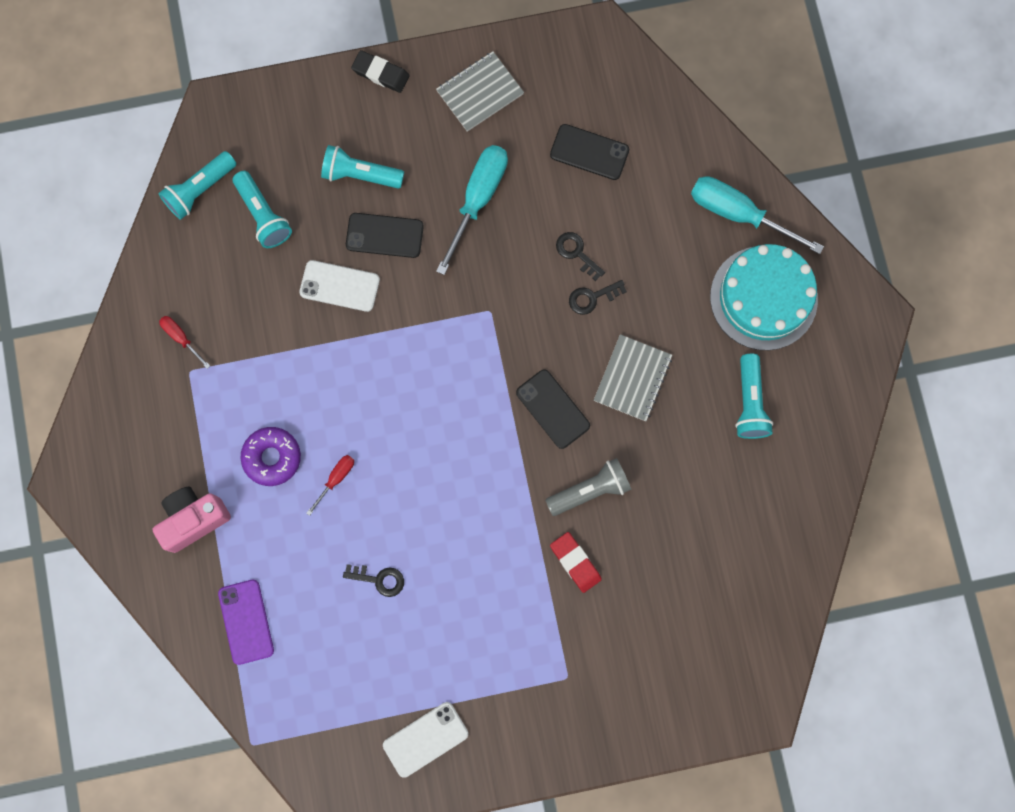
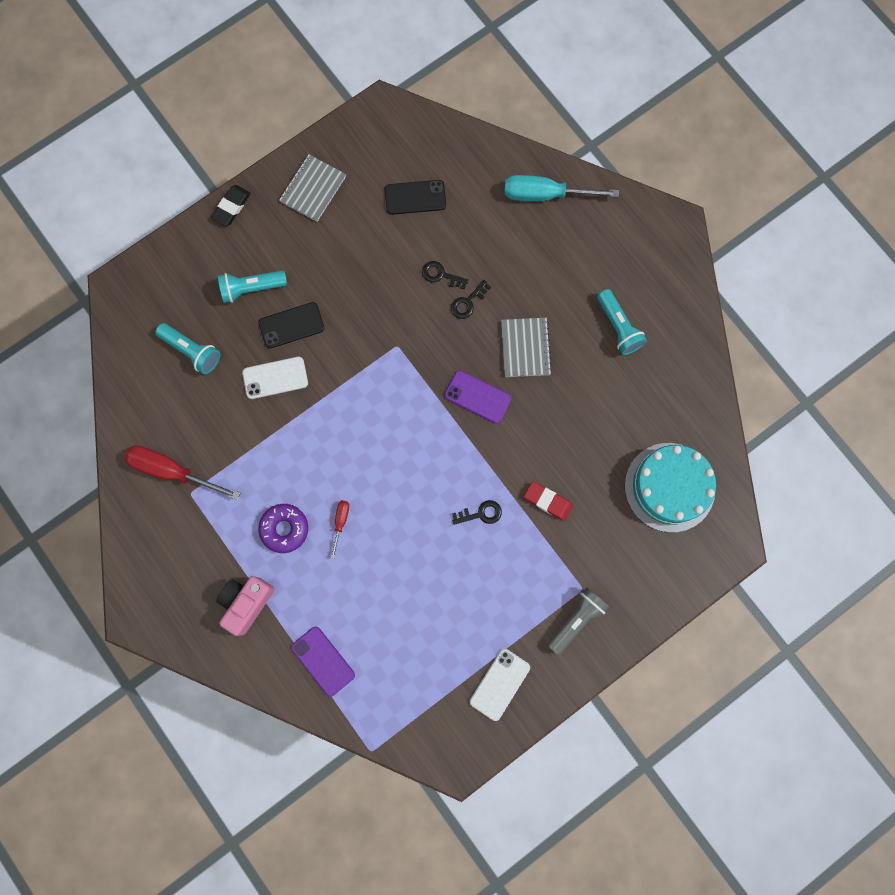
camera: 25 degrees left, 0 degrees up
turquoise flashlight [158,151,236,220] -> none
red screwdriver [159,316,210,369] -> red screwdriver [124,446,240,500], size x2.07
black key [343,564,404,597] -> black key moved to [452,500,502,525]
black eraser [351,50,410,93] -> black eraser turned 60 degrees counterclockwise [211,185,251,226]
turquoise screwdriver [436,145,508,275] -> none
black phone [516,370,590,449] -> purple phone [445,370,512,423]
grey flashlight [545,458,631,516] -> grey flashlight moved to [547,587,609,655]
turquoise cake [710,244,818,350] -> turquoise cake moved to [625,443,716,532]

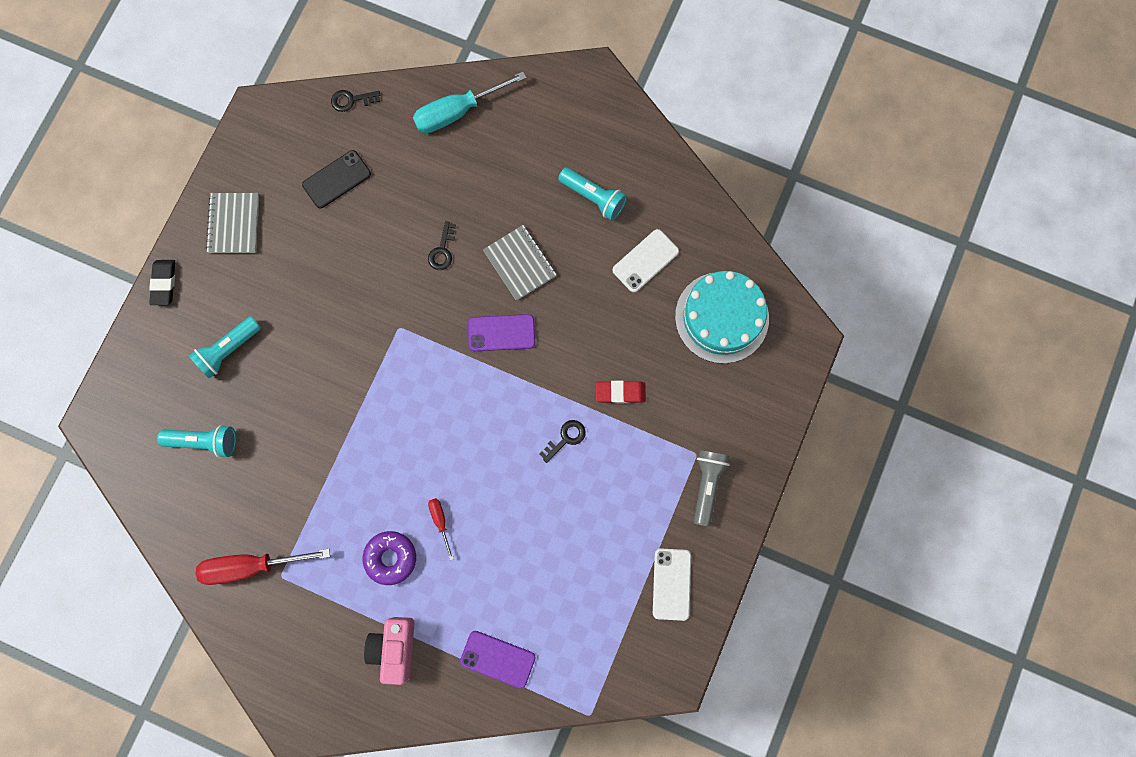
camera: 30 degrees left, 0 degrees up
white phone [242,357,308,399] -> white phone moved to [612,229,679,292]
black phone [258,302,325,349] -> none
black key [422,261,469,290] -> black key moved to [331,90,380,112]

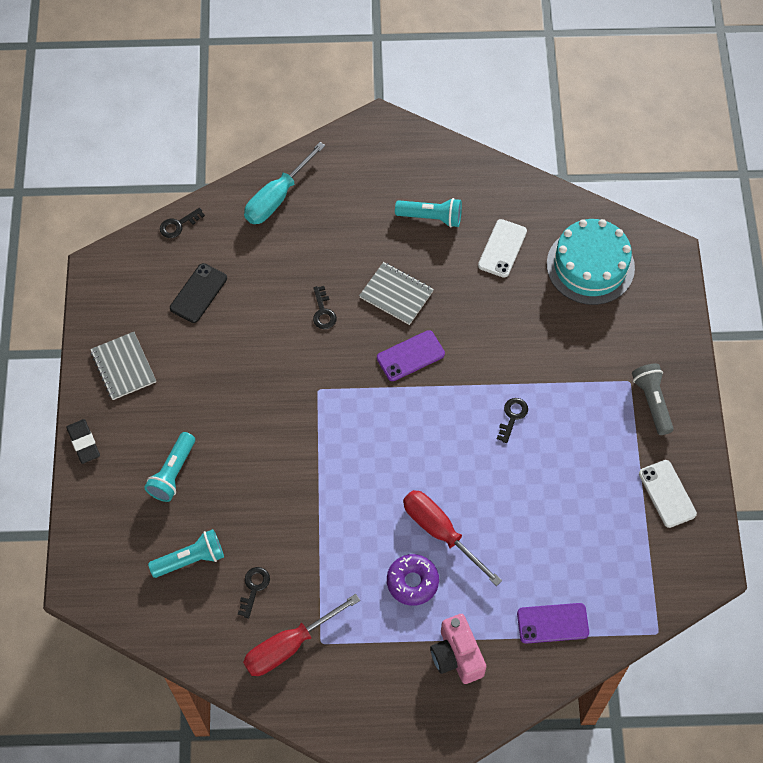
camera: 25 degrees left, 15 degrees down
red screwdriver [428,498,454,560] -> red screwdriver [403,490,502,586], size x2.07
red eraser [596,381,646,403] -> none
none -> black key [238,567,270,618]

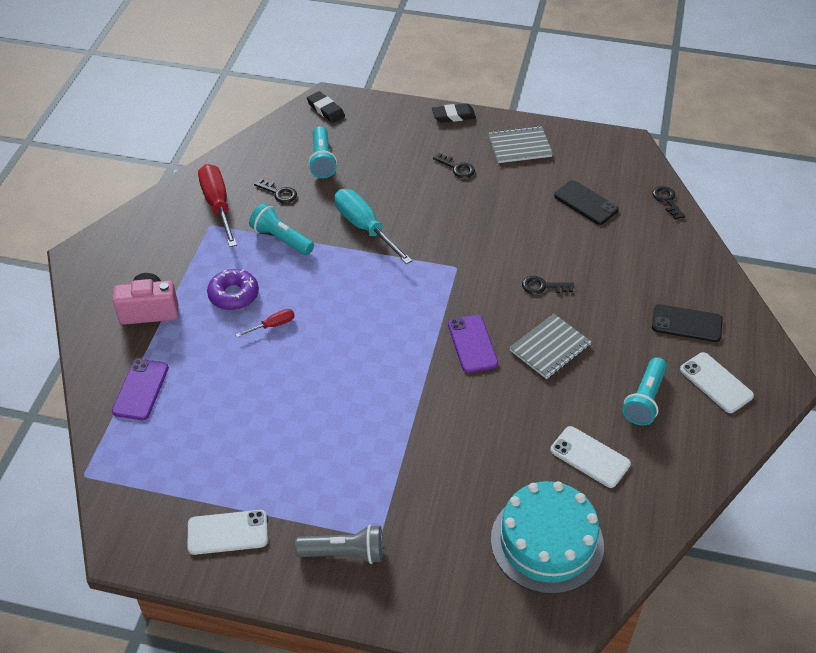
camera: 105 degrees right, 15 degrees down
turquoise flashlight [144,432,195,502] -> turquoise flashlight moved to [249,203,314,255]
turquoise screwdriver [244,142,325,224] -> turquoise screwdriver moved to [335,189,413,264]
red screwdriver [403,490,502,586] -> red screwdriver [235,309,295,337], size x0.48
black key [497,398,528,443] -> black key moved to [433,152,475,178]
none -> black eraser [307,91,345,123]
none -> black phone [652,304,722,342]
none -> white phone [680,352,754,413]

